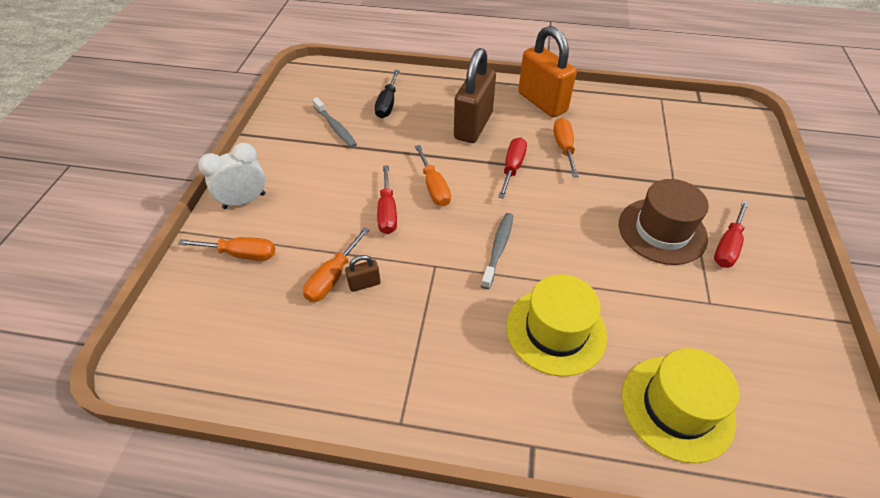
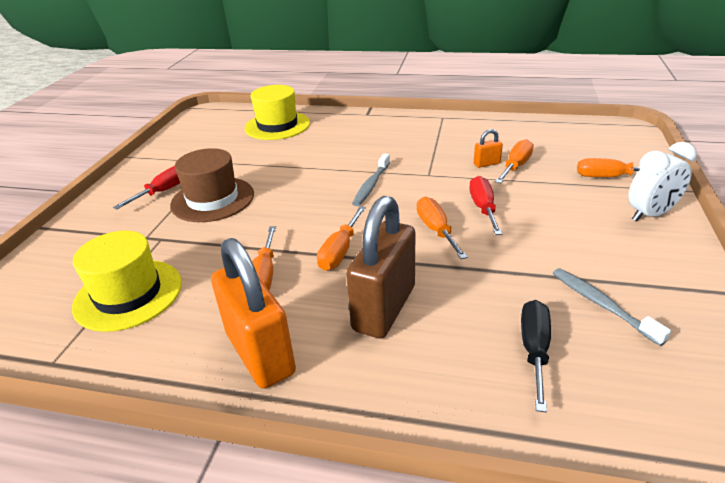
camera: 175 degrees left, 15 degrees down
brown padlock [345,255,381,292] -> orange padlock [474,129,503,168]
red screwdriver [498,137,527,199] -> orange screwdriver [317,206,366,271]
yellow hat [506,274,607,377] -> yellow hat moved to [72,231,182,332]

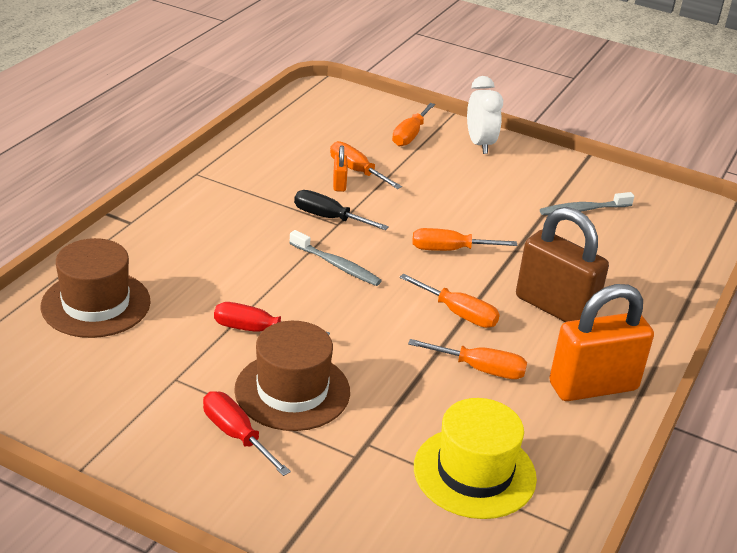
camera: 80 degrees left, 0 degrees up
yellow hat [245,85,310,140] -> brown hat [41,238,151,338]
red screwdriver [469,176,502,235] -> red screwdriver moved to [214,302,330,335]
black screwdriver [521,300,551,413] -> black screwdriver moved to [294,190,389,230]

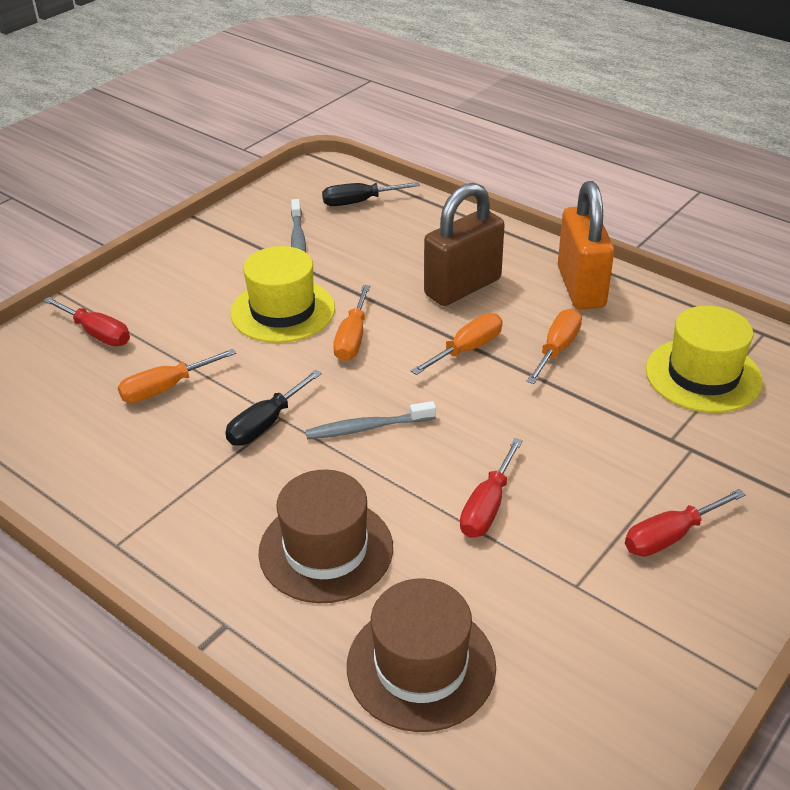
camera: 75 degrees left, 5 degrees up
brown hat [234,321,350,431] -> brown hat moved to [258,470,393,603]
grey toothbrush [289,230,382,286] -> grey toothbrush turned 150 degrees counterclockwise [305,401,436,439]
orange padlock [333,145,348,192] -> none
orange screwdriver [392,103,435,146] -> red screwdriver [43,297,130,346]
white clock [467,76,503,154] -> none
none -> yellow hat [230,246,335,343]
none -> black screwdriver [322,182,420,206]

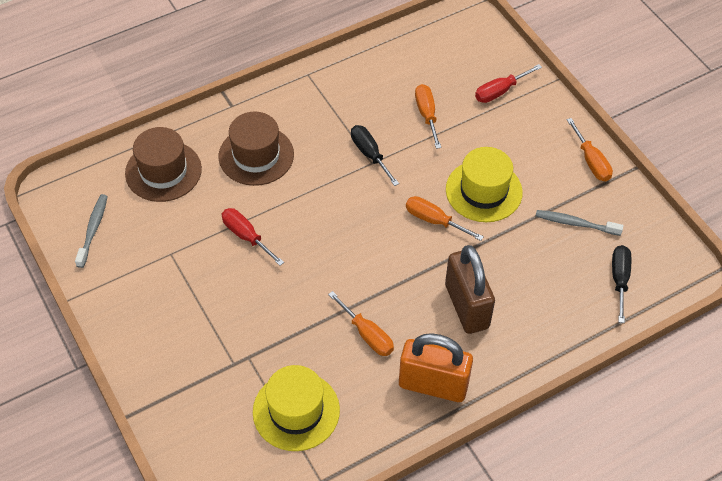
camera: 110 degrees right, 15 degrees up
grey toothbrush [305,401,436,439] -> grey toothbrush moved to [75,194,108,268]
orange screwdriver [411,313,503,375] -> orange screwdriver moved to [567,118,613,182]
red screwdriver [625,489,746,557] -> none

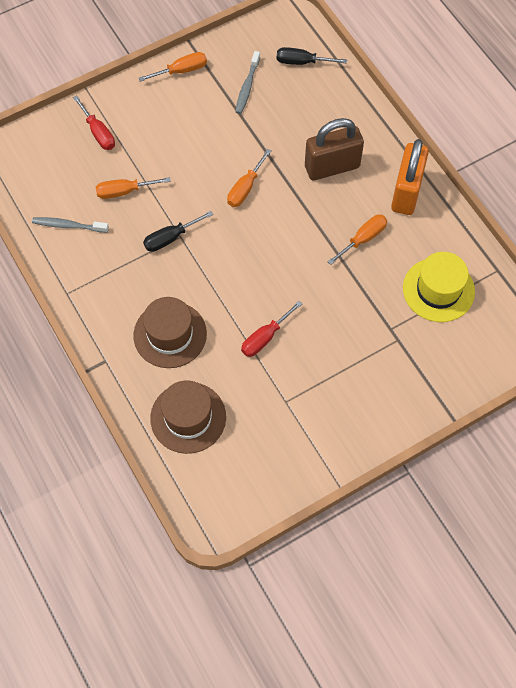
camera: 90 degrees left, 10 degrees up
grey toothbrush [75,194,108,268] -> grey toothbrush moved to [32,217,109,233]
yellow hat [446,147,523,222] -> none

